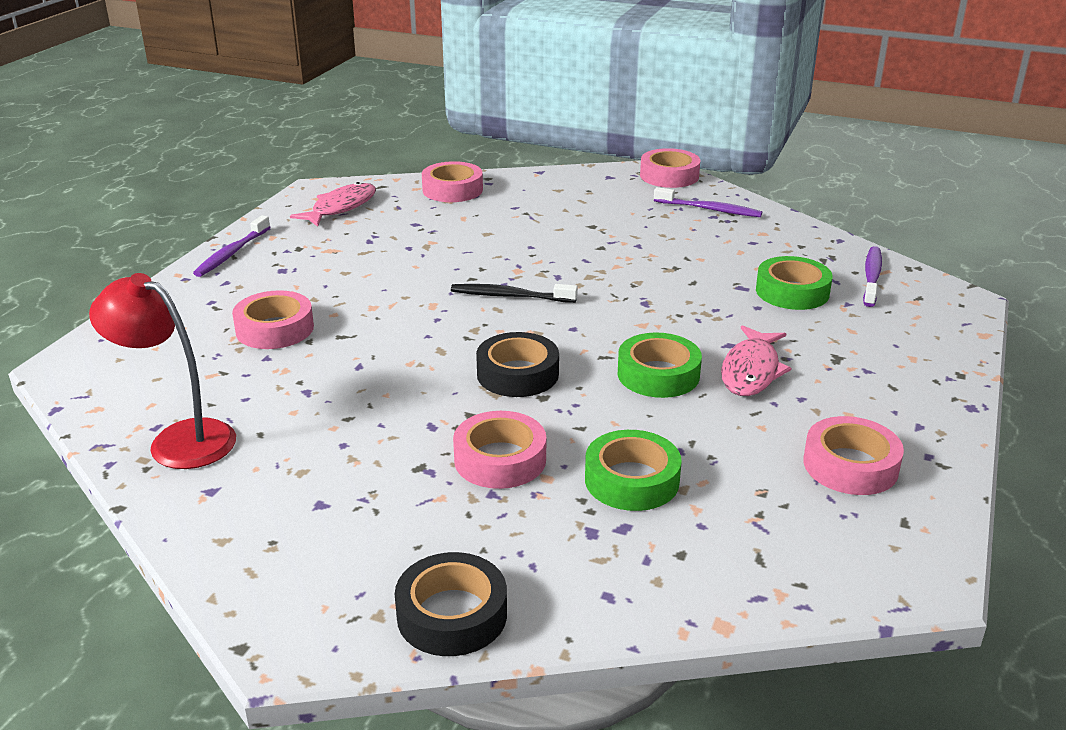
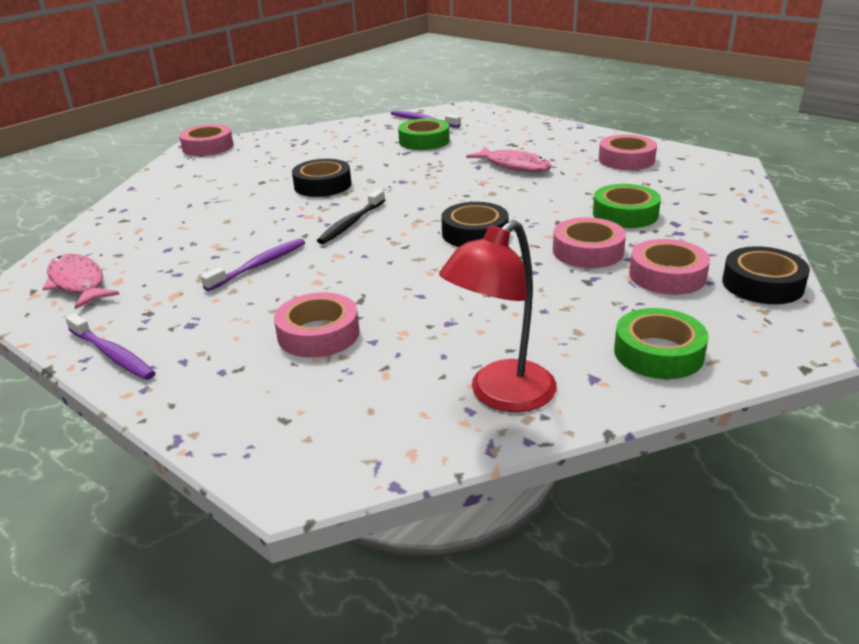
camera: 70 degrees left, 0 degrees up
pink tape [422,161,483,202] -> pink tape moved to [629,239,710,295]
green tape [618,332,702,398] -> green tape moved to [614,308,709,379]
purple toothbrush [654,187,762,217] -> purple toothbrush moved to [201,238,305,291]
none -> black tape [292,159,351,197]

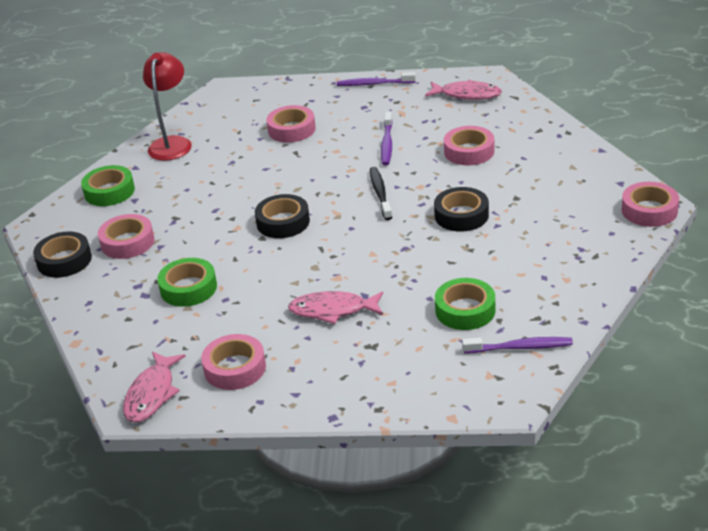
camera: 145 degrees right, 5 degrees up
pink tape [553,217,626,268] -> pink tape moved to [444,126,494,165]
none -> pink fish [123,351,186,423]

